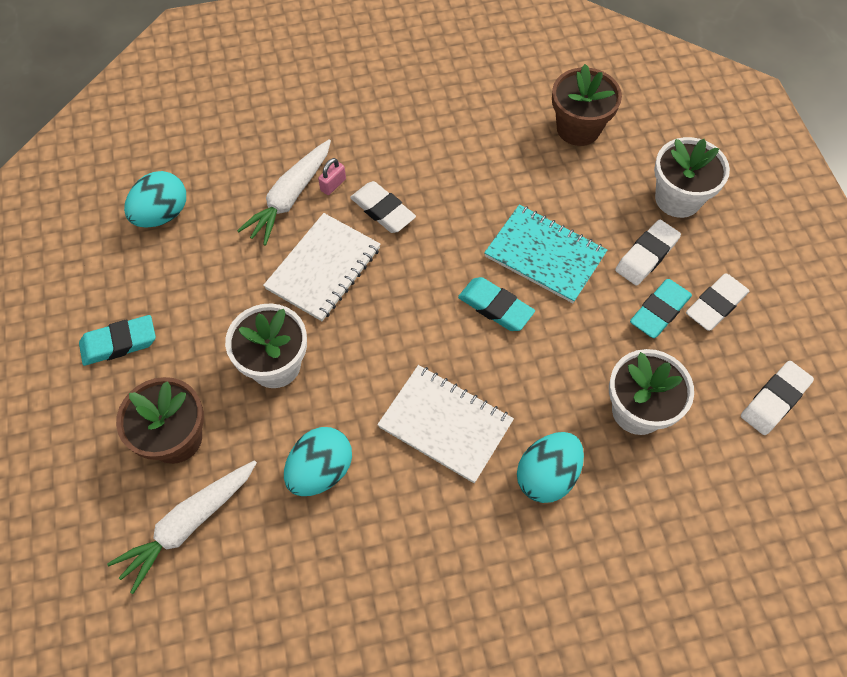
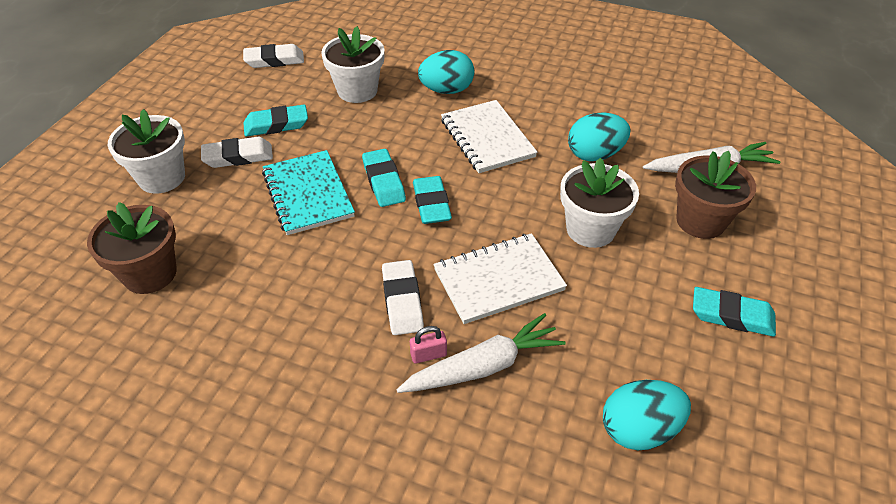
camera: 145 degrees left, 15 degrees down
white eraser [686,273,749,331] -> none
none -> turquoise eraser [413,176,452,224]

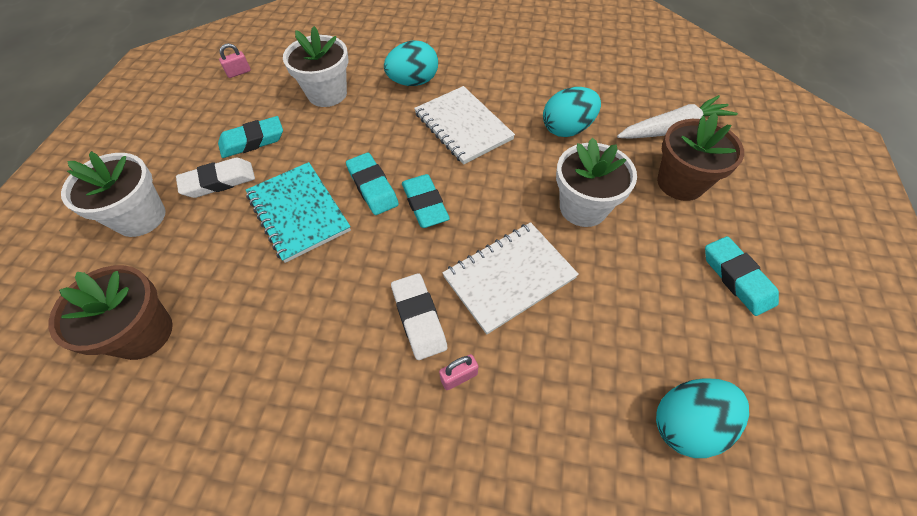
camera: 10 degrees left, 10 degrees up
white eraser [243,44,304,68] -> pink padlock [219,43,251,78]
white carrot [397,313,566,393] -> none
turquoise eraser [693,287,776,337] -> turquoise eraser turned 60 degrees clockwise [705,236,779,316]

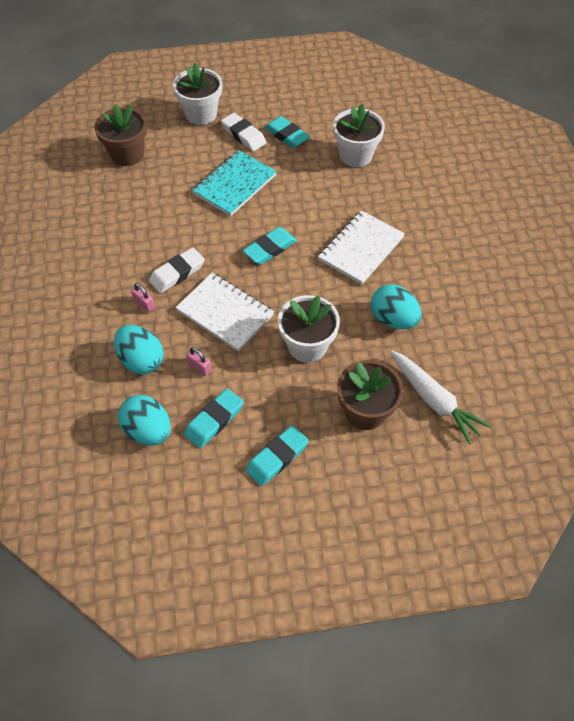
camera: 70 degrees right, 0 degrees up
pink padlock [219,43,251,78] -> pink padlock moved to [186,347,212,376]
turquoise eraser [346,153,399,215] -> turquoise eraser moved to [184,388,244,448]
turquoise egg [384,40,438,86] -> turquoise egg moved to [114,325,164,374]

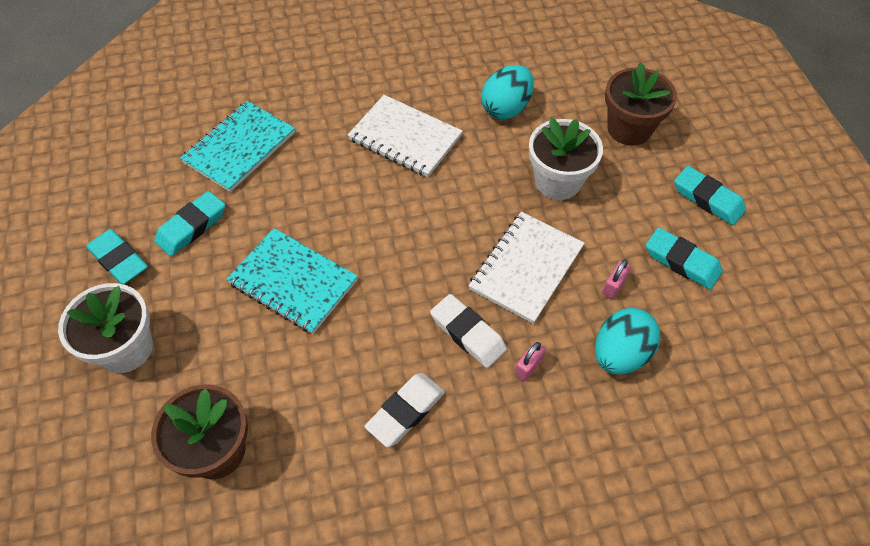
camera: 95 degrees left, 0 degrees up
turquoise egg [118,395,171,445] -> none
white eraser [221,113,266,151] -> white eraser moved to [364,373,445,447]
turquoise eraser [243,227,297,264] -> turquoise eraser moved to [86,229,148,285]
white flower pot [333,104,385,167] -> turquoise notebook [180,101,295,192]
white carrot [390,350,491,445] -> none

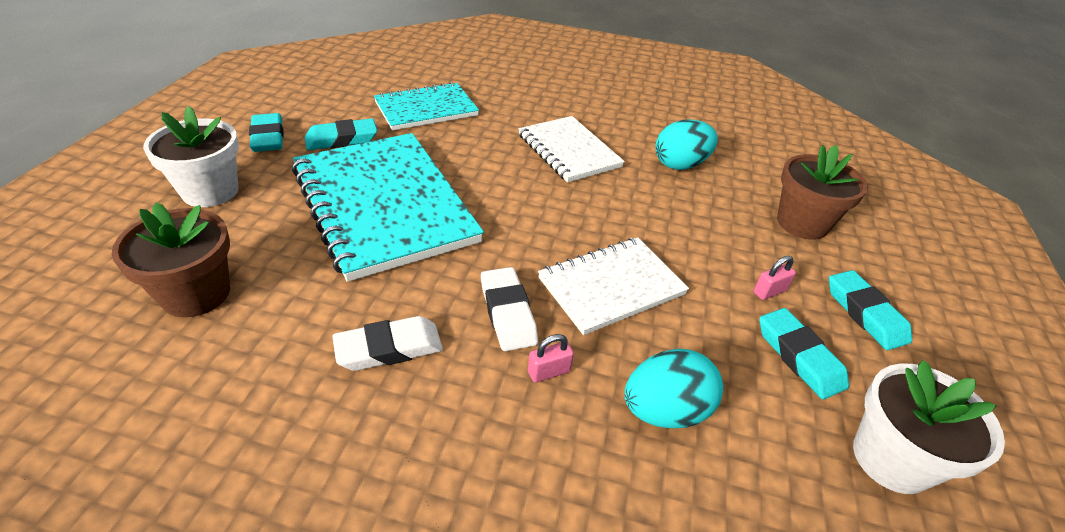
camera: 25 degrees right, 15 degrees down
turquoise notebook [226,228,358,334] -> turquoise notebook [292,133,484,282], size x1.71
white flower pot [529,118,603,200] -> white flower pot moved to [853,360,1005,494]
pink padlock [602,259,631,299] -> pink padlock moved to [753,256,796,300]

